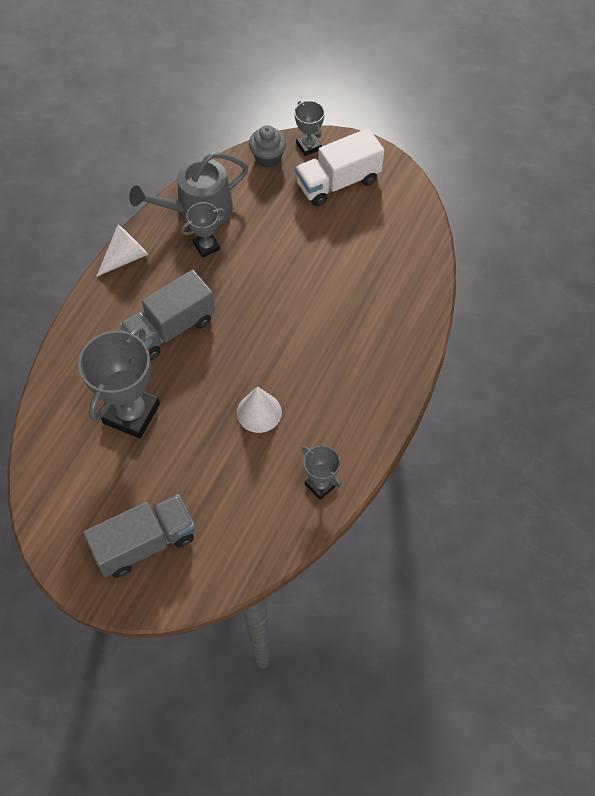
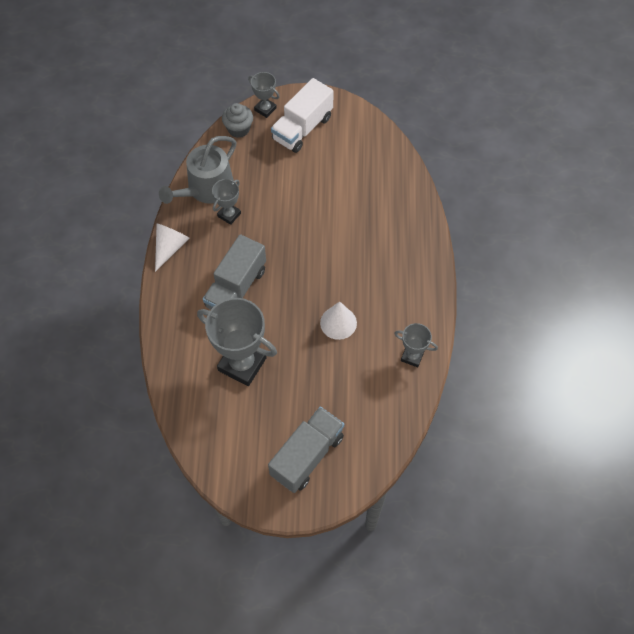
camera: 25 degrees left, 0 degrees up
grey trophy [78,326,160,439] -> grey trophy turned 60 degrees counterclockwise [197,298,277,386]

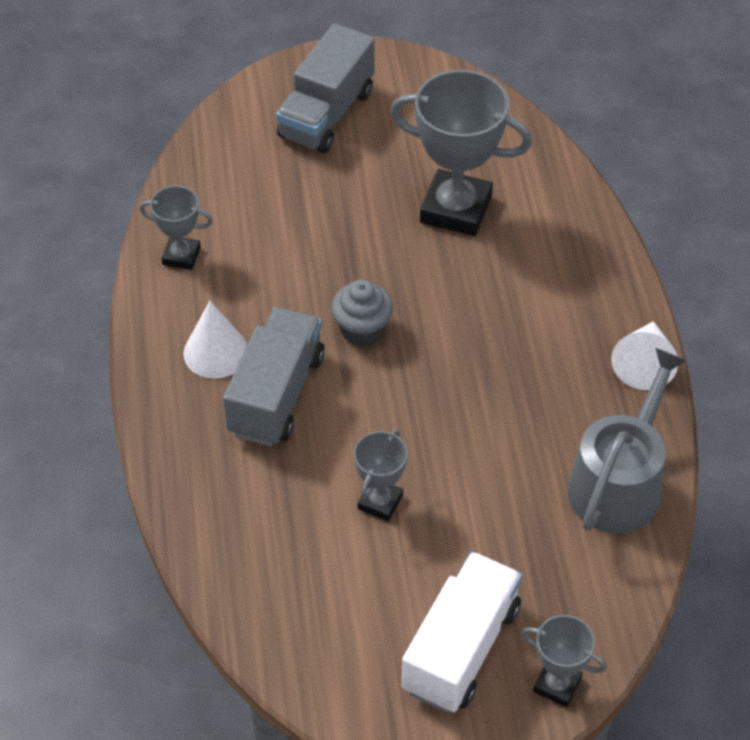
camera: 170 degrees right, 10 degrees down
grey truck [203,234,266,310] -> grey truck moved to [223,307,325,446]
grey trophy [212,179,241,225] -> grey trophy moved to [354,430,408,521]
grey cupcake [222,103,253,138] -> grey cupcake moved to [331,279,393,346]
white cone [320,301,357,340] -> white cone moved to [184,301,247,379]

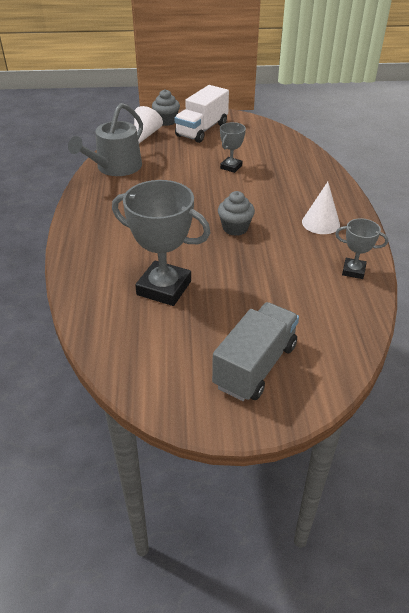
camera: 175 degrees left, 10 degrees down
grey truck [223,307,325,446] -> none
grey trophy [522,615,606,707] -> grey cupcake [152,89,180,126]
white cone [611,321,678,390] -> white cone moved to [134,106,163,143]

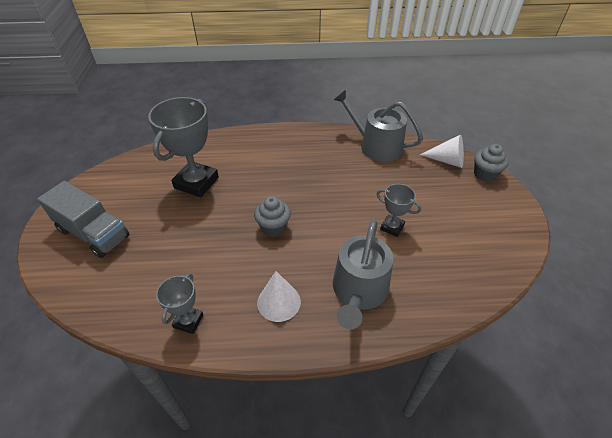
camera: 90 degrees right, 5 degrees up
white truck [174,85,229,143] -> none
none -> grey watering can [333,220,393,329]

